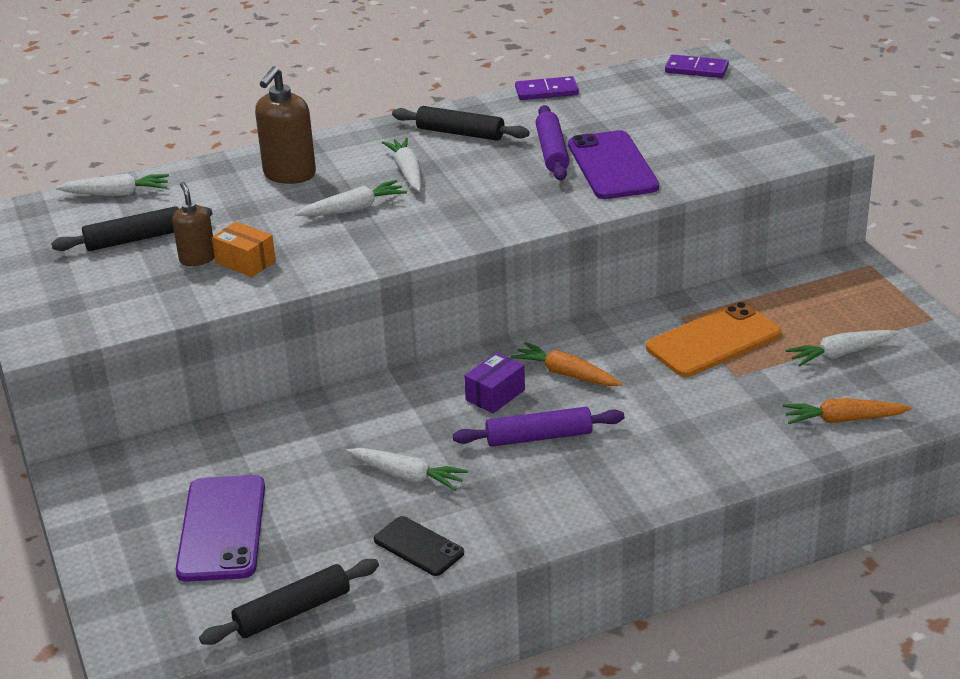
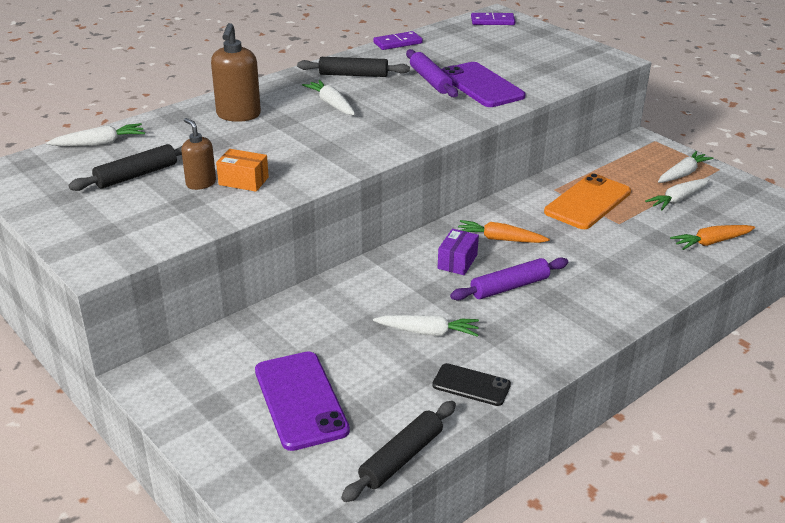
camera: 20 degrees left, 0 degrees up
white carrot [295,180,407,216] -> white carrot moved to [658,151,713,183]

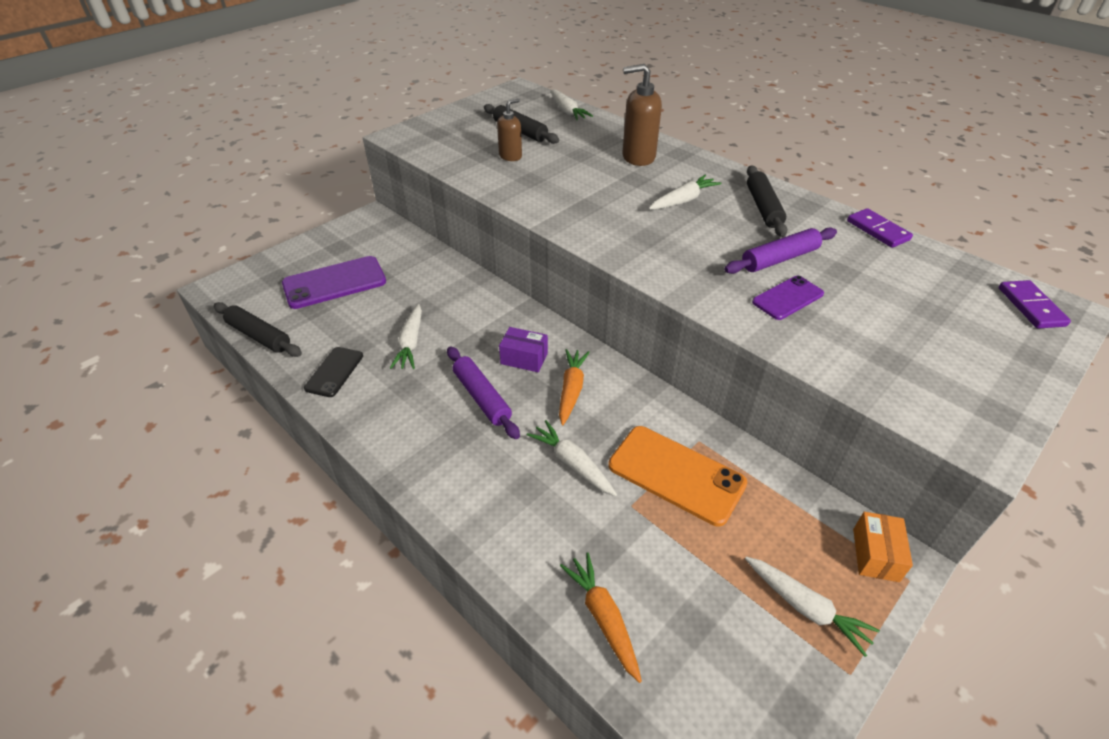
camera: 85 degrees right, 10 degrees up
orange box [216,149,269,192] -> orange box moved to [853,512,913,582]
purple phone [442,62,525,107] -> purple phone [752,276,824,320], size x0.58
white carrot [645,179,710,211] -> white carrot moved to [527,420,617,496]

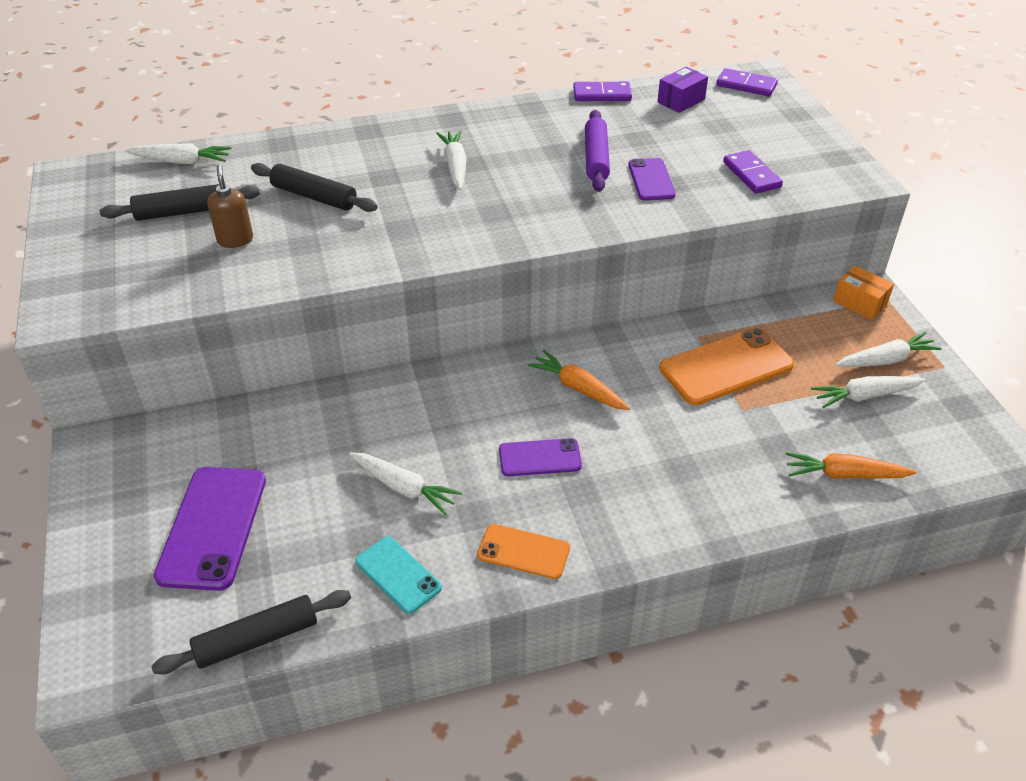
camera: 60 degrees left, 0 degrees up
black phone [304,347,363,397] -> turquoise phone [355,536,442,614]
purple rolling pin [447,346,520,439] -> purple phone [499,438,582,476]
purple box [499,327,548,373] -> purple box moved to [657,67,708,113]
white carrot [527,420,617,496] -> white carrot moved to [811,376,925,408]
brown soap dispenser [623,64,662,166] -> none
black rolling pin [747,166,787,237] -> black rolling pin moved to [251,163,378,212]
none -> orange phone [477,524,570,579]
none -> purple domino [723,150,783,194]

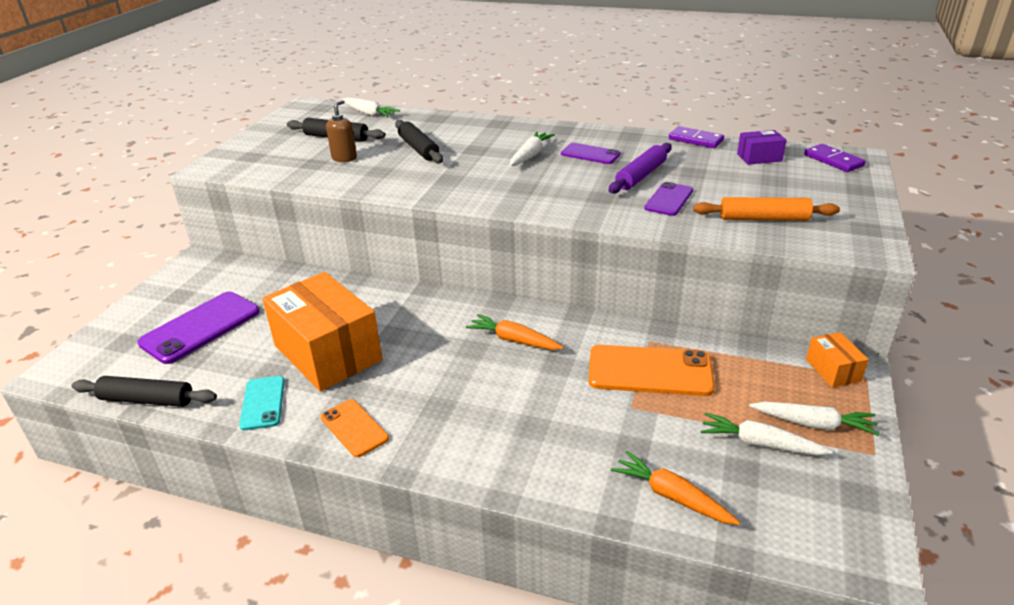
camera: 35 degrees right, 10 degrees down
white carrot [349,452,462,515] -> orange box [262,272,382,391]
purple phone [499,438,582,476] -> purple phone moved to [561,143,621,164]
orange carrot [527,350,630,410] -> orange carrot turned 45 degrees counterclockwise [466,314,564,350]
purple domino [723,150,783,194] -> orange rolling pin [693,197,840,221]

